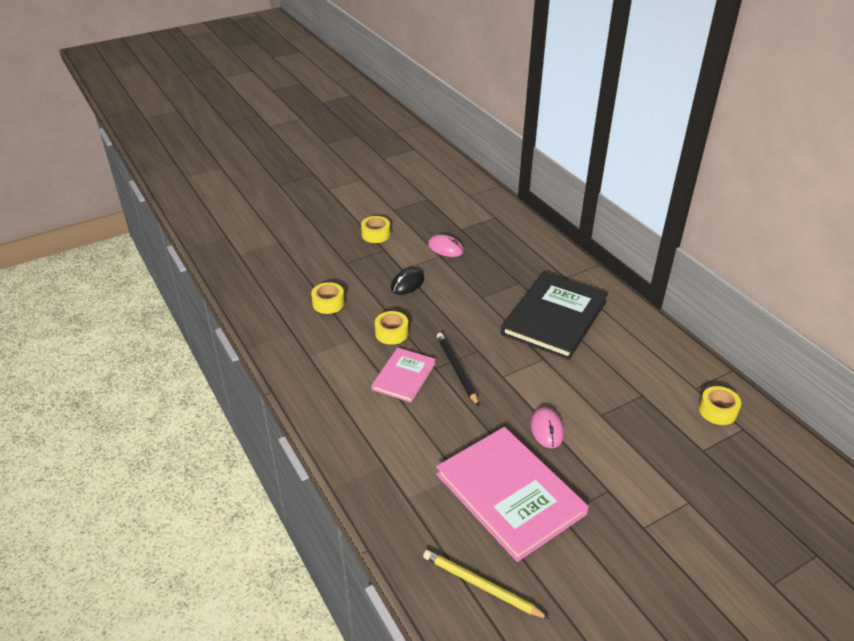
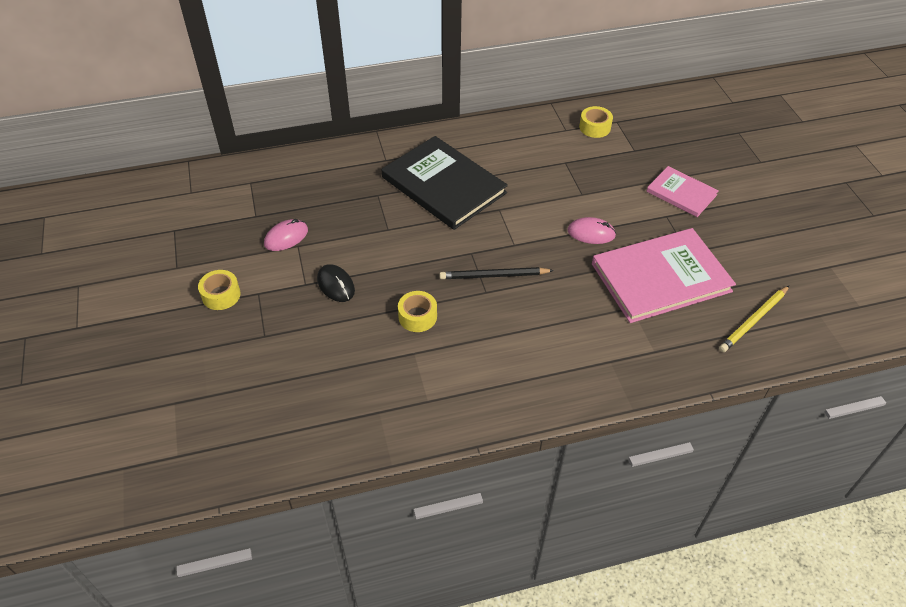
camera: 75 degrees left, 10 degrees up
yellow tape [311,282,345,314] -> none
pink book [371,348,436,403] -> pink book moved to [646,166,719,217]

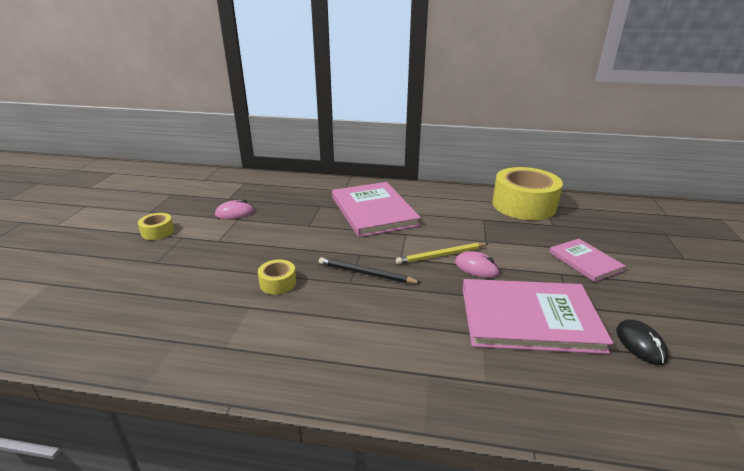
camera: 25 degrees right, 20 degrees down
black mouse [317,264,355,302] -> black mouse moved to [616,320,669,365]
black book [382,136,508,230] -> pink book [332,182,421,237]
yellow tape [579,106,613,138] -> yellow tape [492,167,563,220], size x2.27
yellow pencil [719,286,789,352] -> yellow pencil moved to [396,243,489,265]

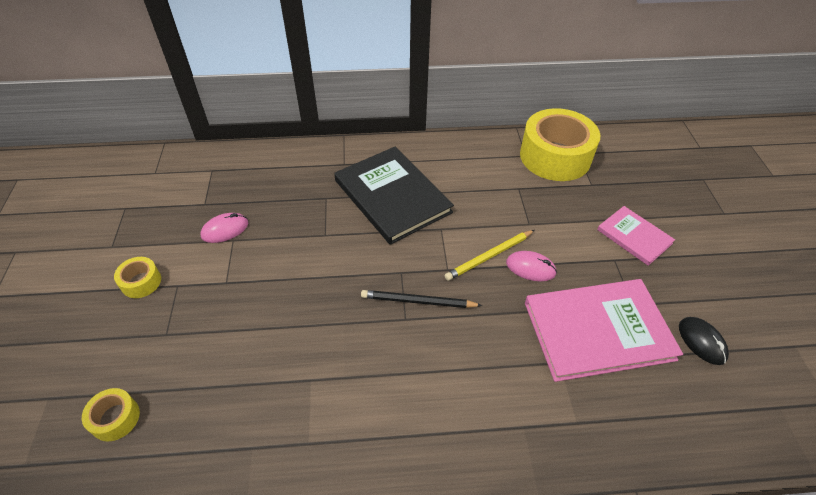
camera: 15 degrees left, 20 degrees up
yellow tape [258,259,296,295] -> yellow tape moved to [82,388,140,441]
pink book [332,182,421,237] -> black book [334,147,454,245]

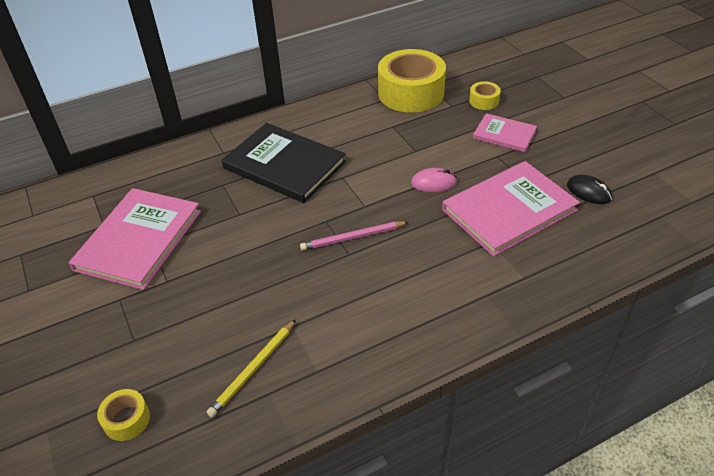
camera: 20 degrees left, 5 degrees down
yellow tape [114,257,161,298] -> yellow tape moved to [469,81,501,110]
pink mouse [200,213,248,243] -> pink book [69,188,201,290]
black pencil [361,290,482,308] -> pink pencil [300,221,408,250]
yellow pencil [444,230,535,281] -> yellow pencil moved to [207,319,296,417]

